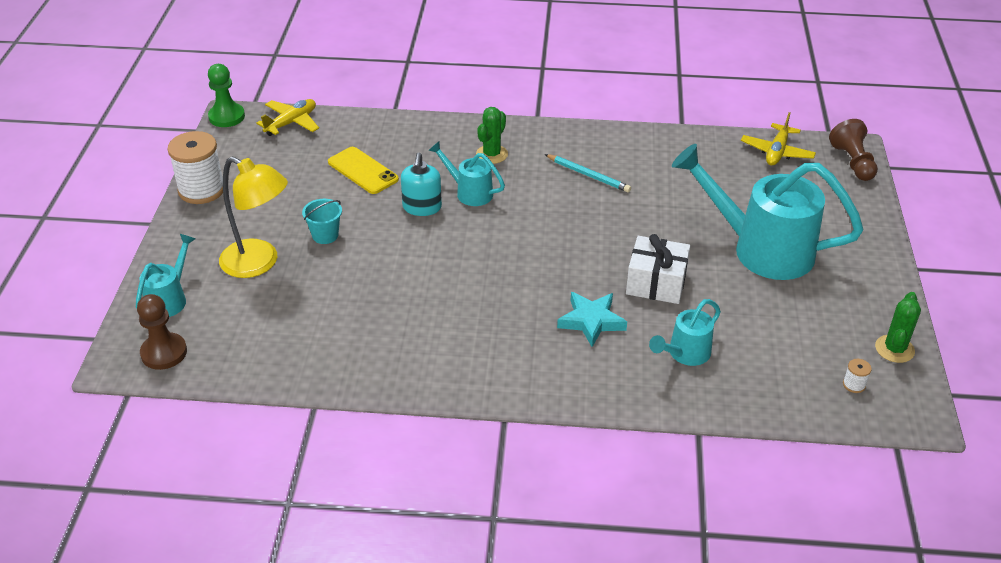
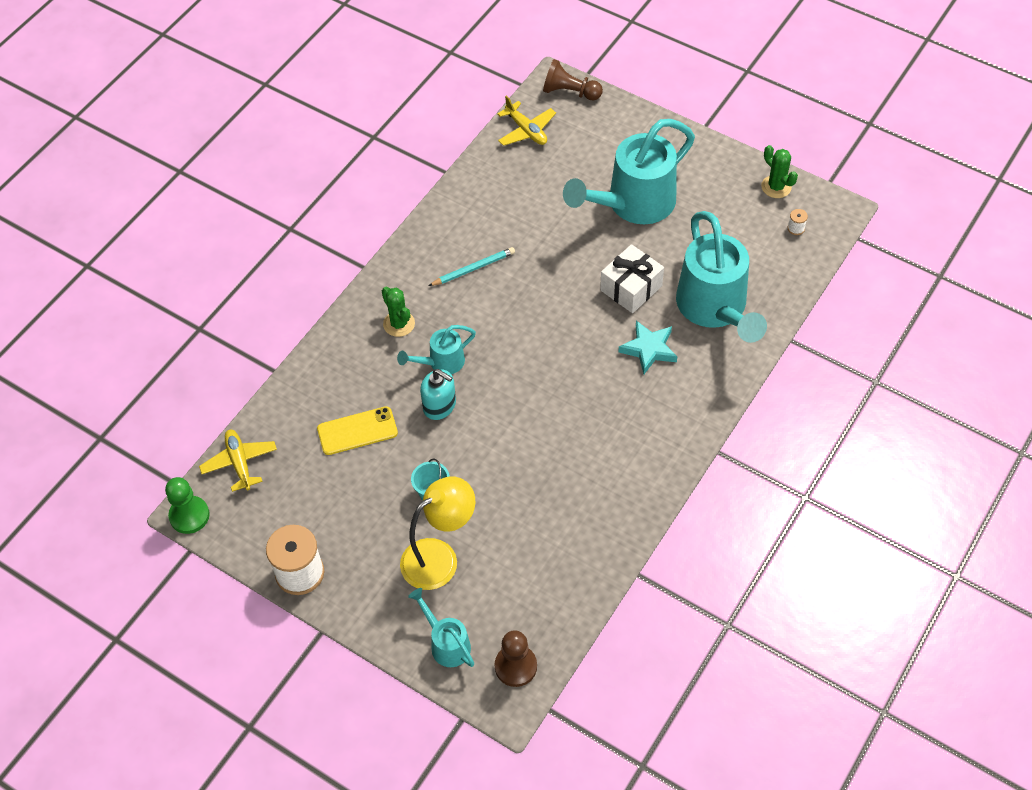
camera: 60 degrees left, 15 degrees up
turquoise watering can [649,299,721,366] -> turquoise watering can [676,211,767,343], size x2.05

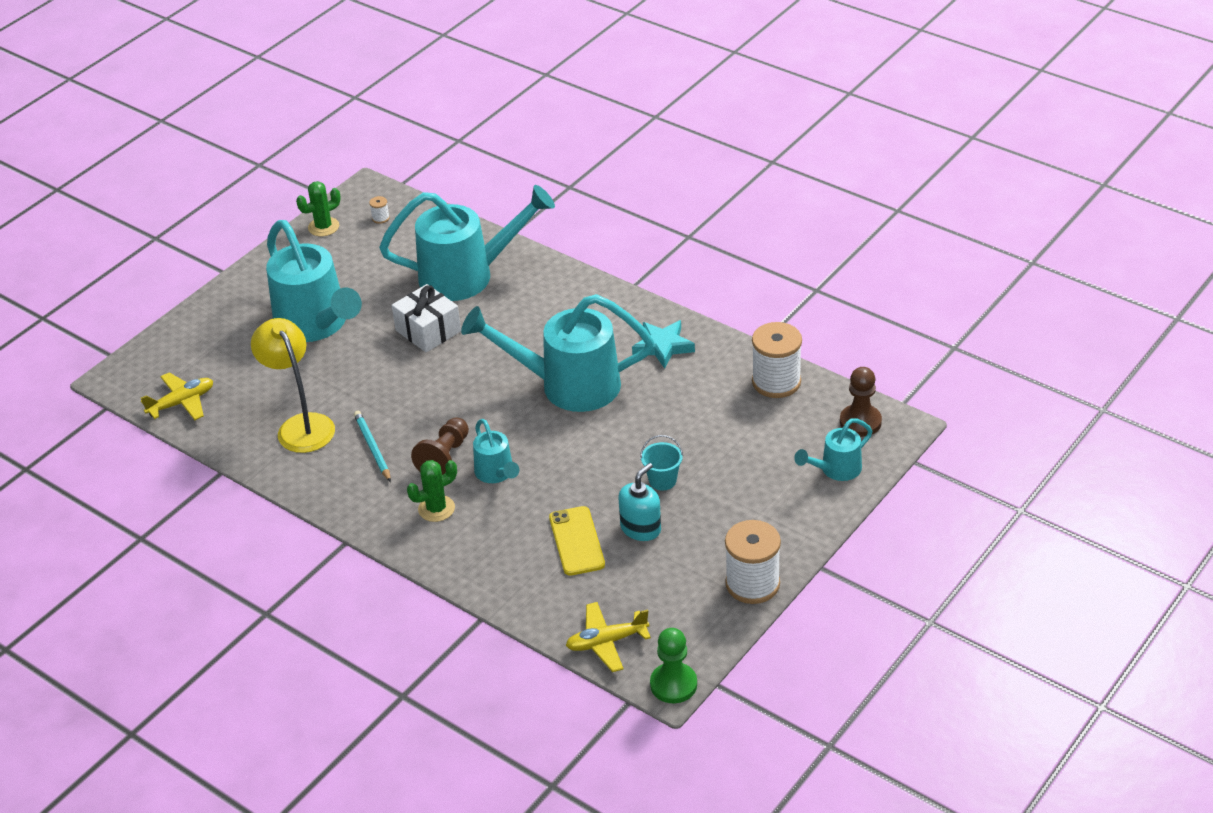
camera: 85 degrees left, 15 degrees down
yellow lamp [400,476,475,590] -> yellow lamp moved to [251,318,335,453]
turquoise soap dispenser [420,369,456,420] -> turquoise soap dispenser moved to [618,463,661,541]
brown pawn [543,59,603,100] -> brown pawn moved to [411,417,469,475]
turquoise star [618,321,678,374] -> turquoise star moved to [632,320,695,369]
none -> turquoise watering can [461,294,654,412]
none -> white spool [752,322,802,398]

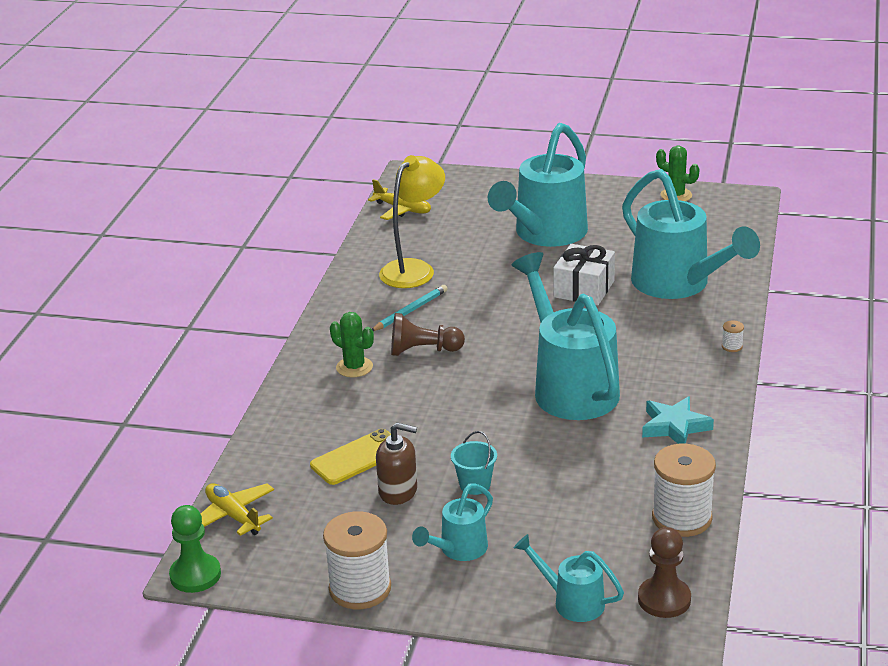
camera: 65 degrees right, 10 degrees down
white spool [369,196,390,224] -> white spool moved to [722,320,744,352]
turquoise watering can [473,419,519,483] -> turquoise watering can moved to [412,483,493,561]
turquoise soap dispenser [618,463,661,541] -> brown soap dispenser [376,423,417,505]

